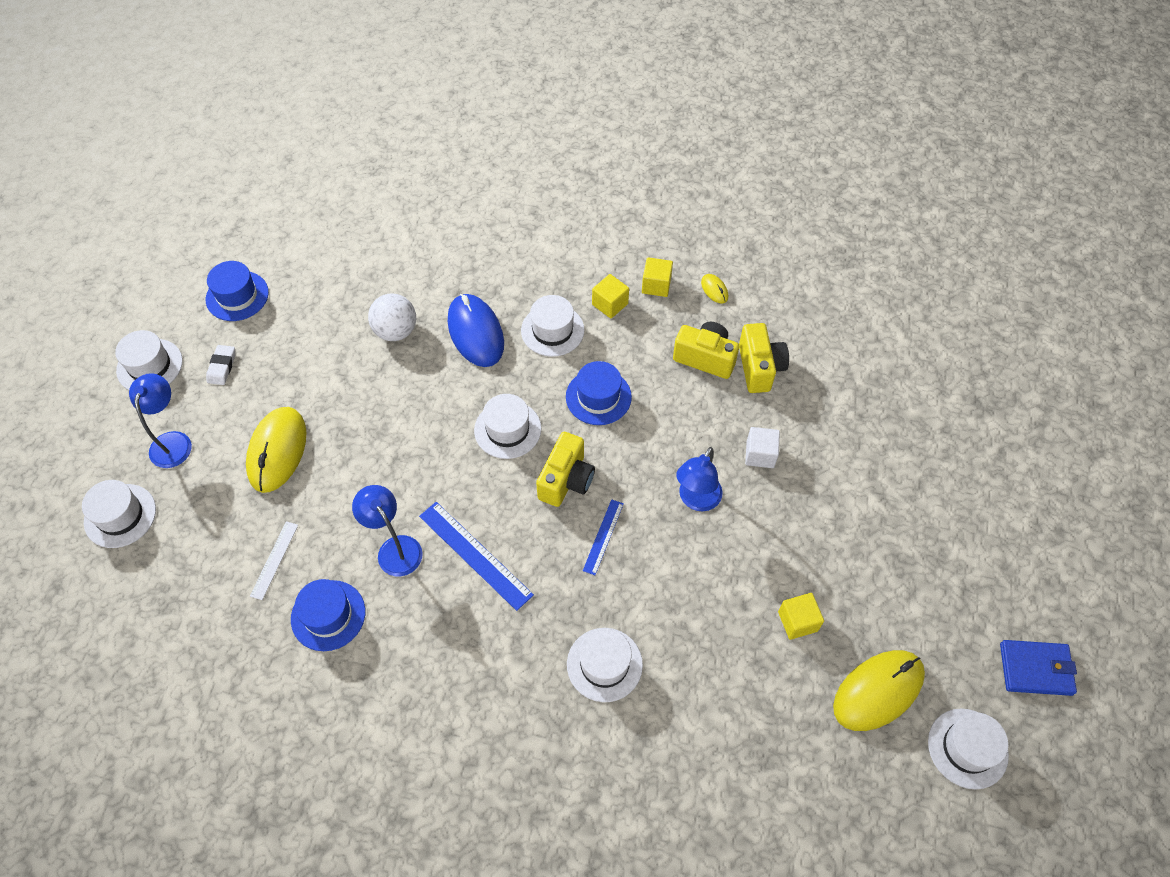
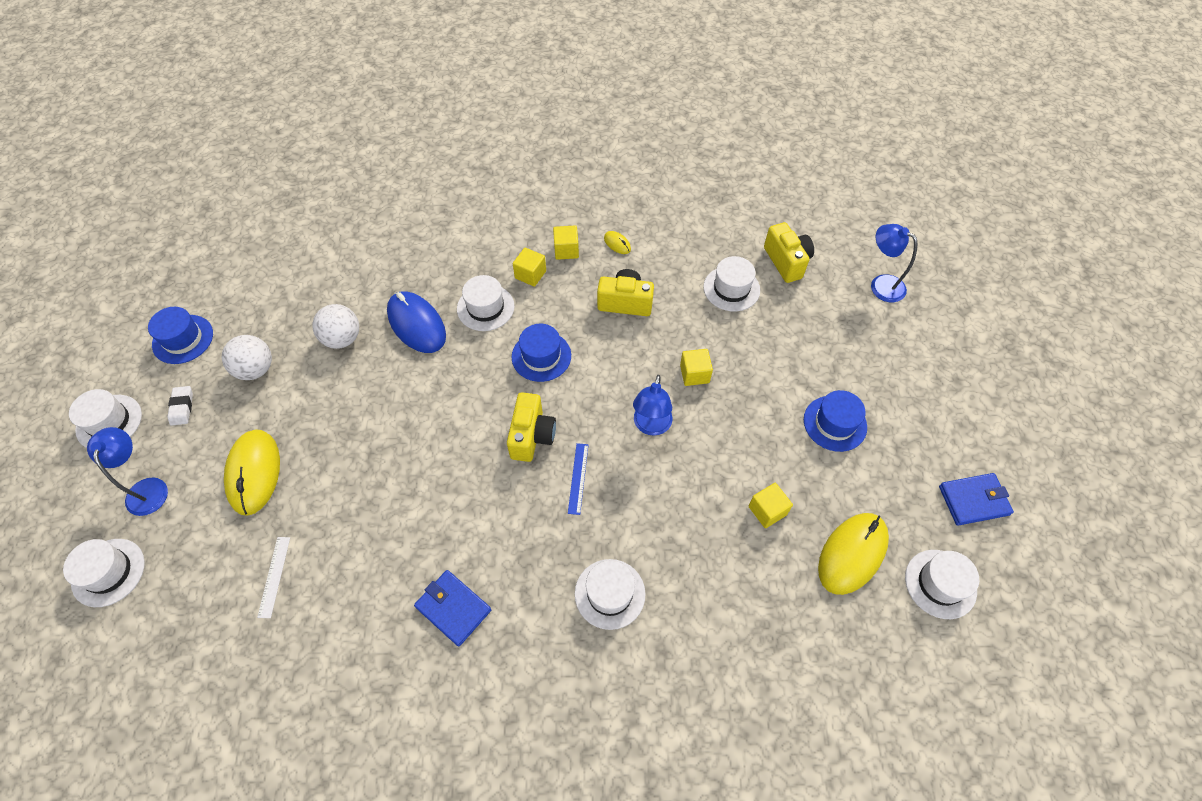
camera: 15 degrees left, 0 degrees up
blue hat [291,579,365,651] -> blue hat moved to [804,390,867,452]
blue lamp [352,485,423,576] -> blue lamp moved to [871,224,917,302]
blue ruler [419,502,534,611] -> none
white hat [474,394,541,459] -> white hat moved to [704,256,760,311]
yellow camera [739,323,789,393] -> yellow camera moved to [764,222,814,283]
white cube [745,427,780,468] -> yellow cube [680,349,713,386]
none -> white ball [222,335,272,380]
none -> blue wallet [414,570,491,647]

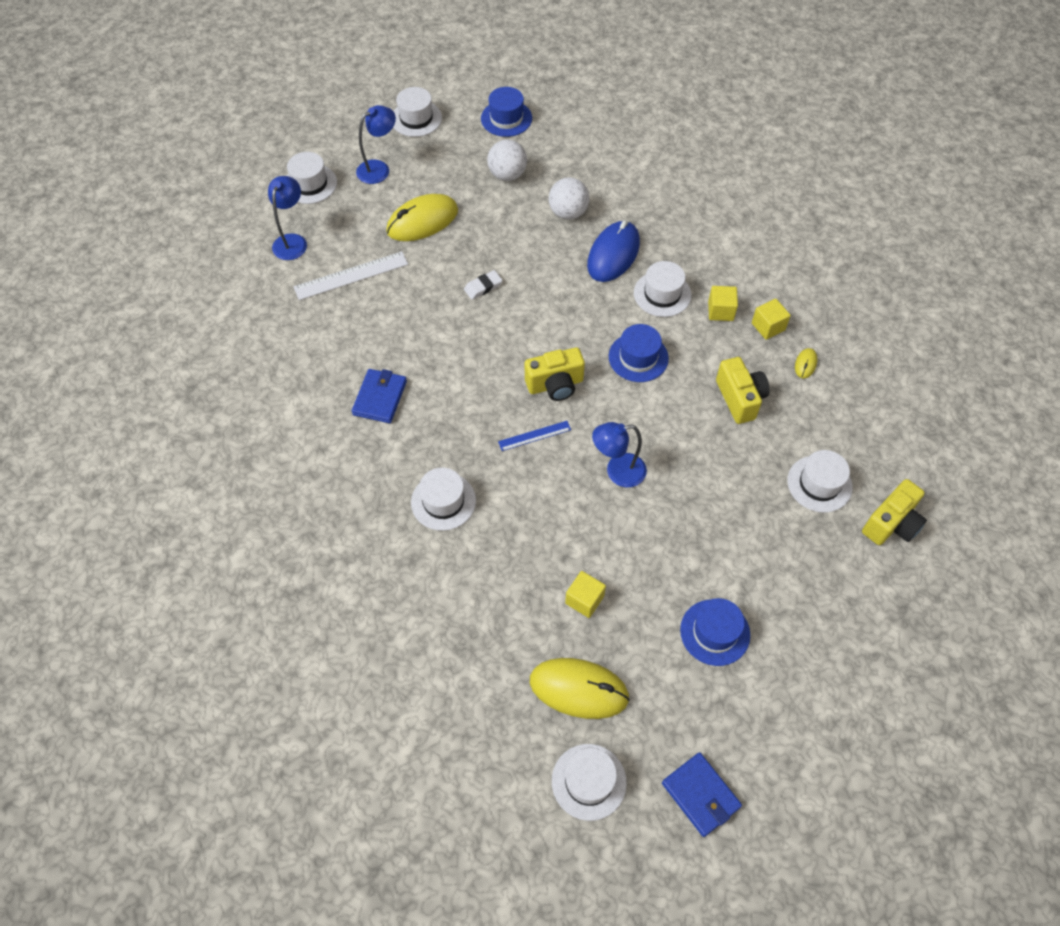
camera: 65 degrees right, 0 degrees up
white eraser [167,386,193,426] -> white eraser moved to [464,270,503,300]
white ruler [257,537,290,618] -> white ruler [293,251,408,300], size x1.71
yellow cube [680,349,713,386] -> none
blue lamp [871,224,917,302] -> blue lamp moved to [268,176,307,260]

